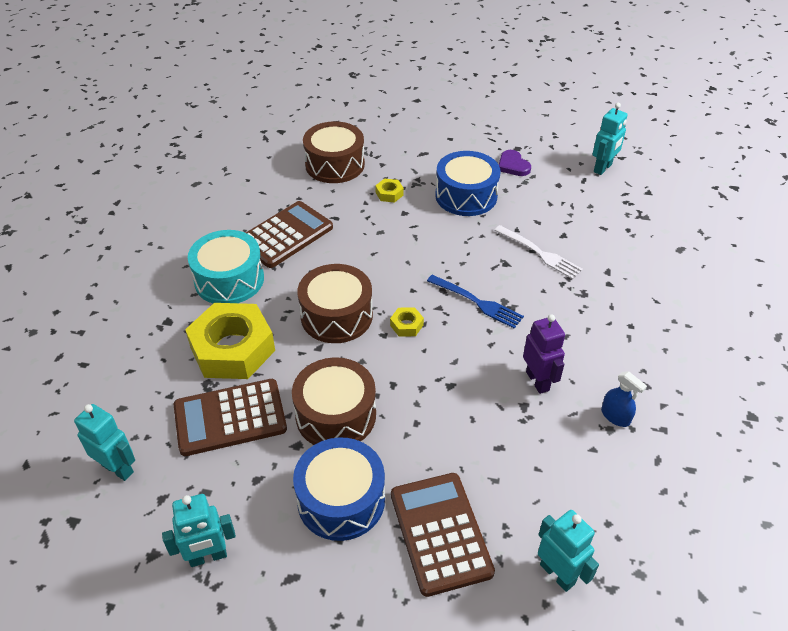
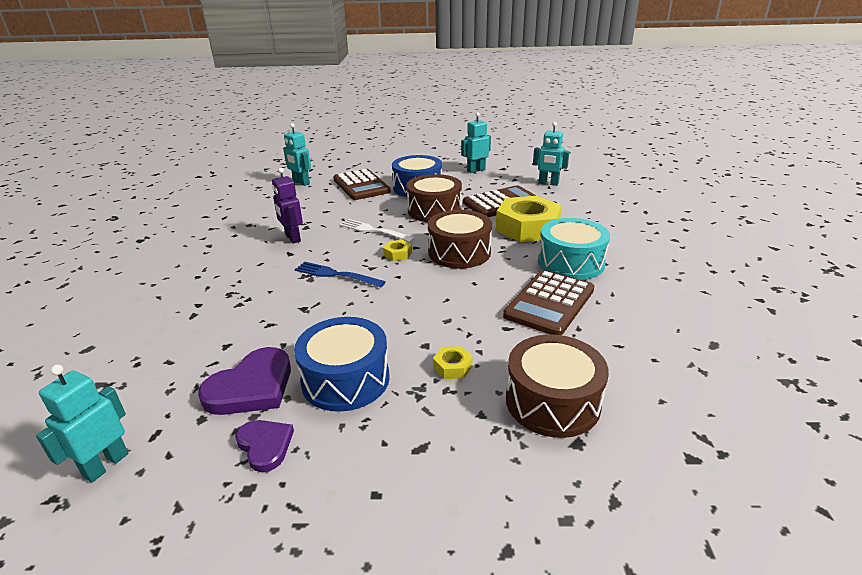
camera: 170 degrees right, 15 degrees down
white fork [494,225,583,279] -> white fork moved to [339,219,415,242]
blue spray bottle [601,371,647,427] -> none
none -> purple heart [198,347,291,415]

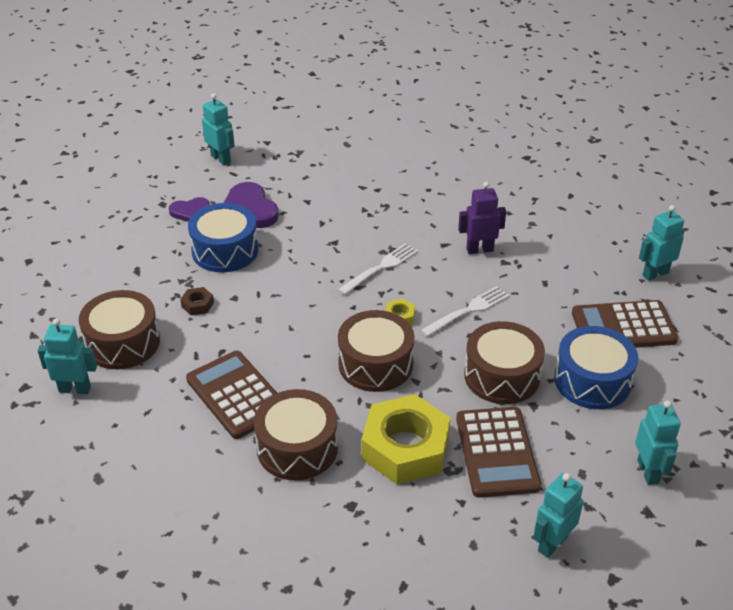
camera: 110 degrees right, 10 degrees up
blue fork [295,262,386,287] -> white fork [338,243,418,295]
yellow nut [433,346,473,379] -> brown nut [180,287,214,315]
turquoise drum [538,218,610,280] -> brown drum [254,389,338,481]
none -> turquoise robot [38,319,97,394]

